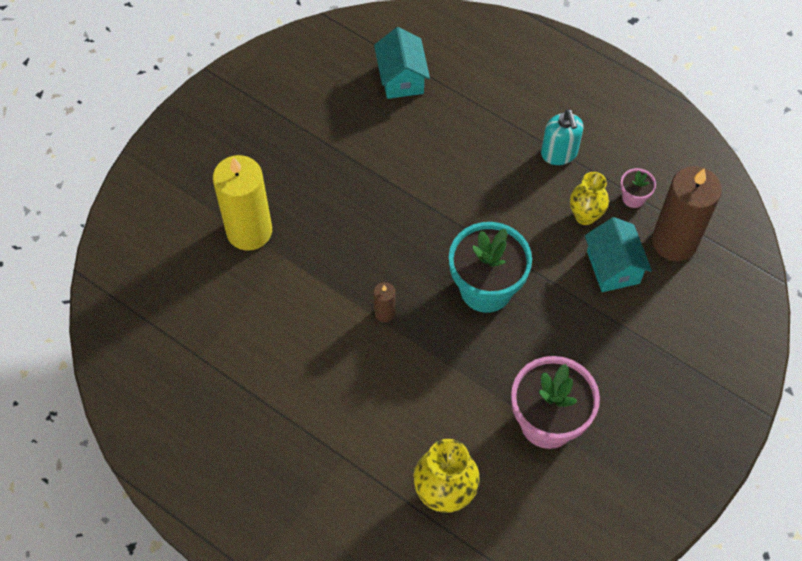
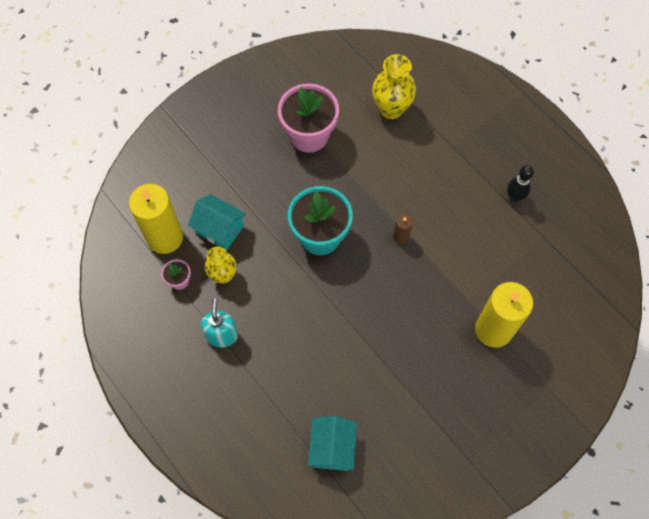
camera: 165 degrees left, 5 degrees up
turquoise house [585,217,652,292] -> turquoise house turned 60 degrees counterclockwise [188,194,246,250]
brown candle [652,166,722,261] -> yellow candle [129,184,183,254]
none -> black bowling pin [507,165,534,202]

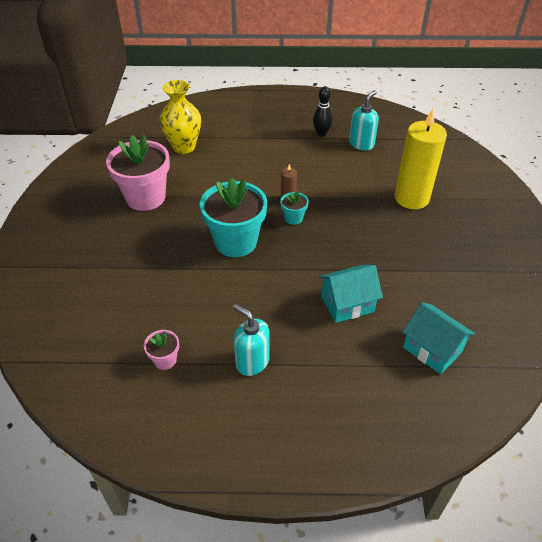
camera: 50 degrees left, 20 degrees down
yellow candle [129,184,183,254] -> none
turquoise house [188,194,246,250] -> turquoise house moved to [319,265,383,323]
yellow vase [205,246,237,284] -> none
none -> turquoise flower pot [280,191,309,225]
none -> turquoise soap dispenser [349,90,379,151]

